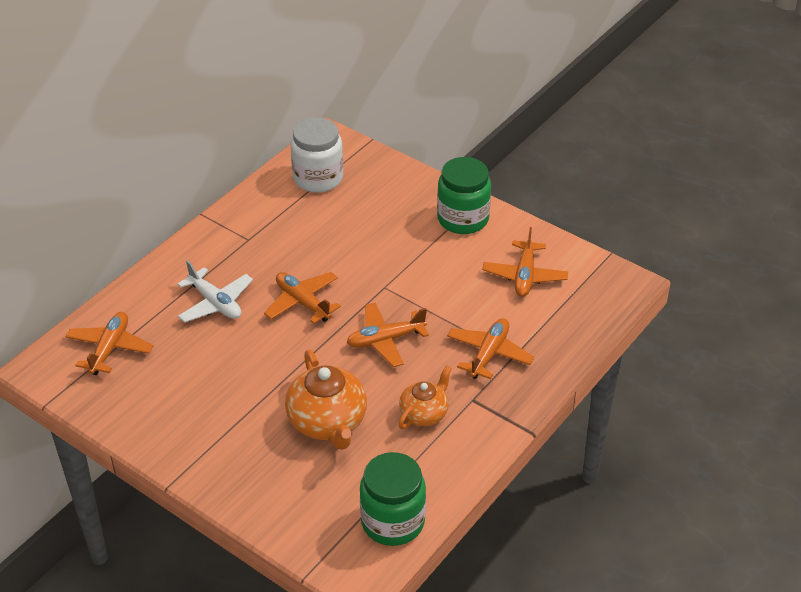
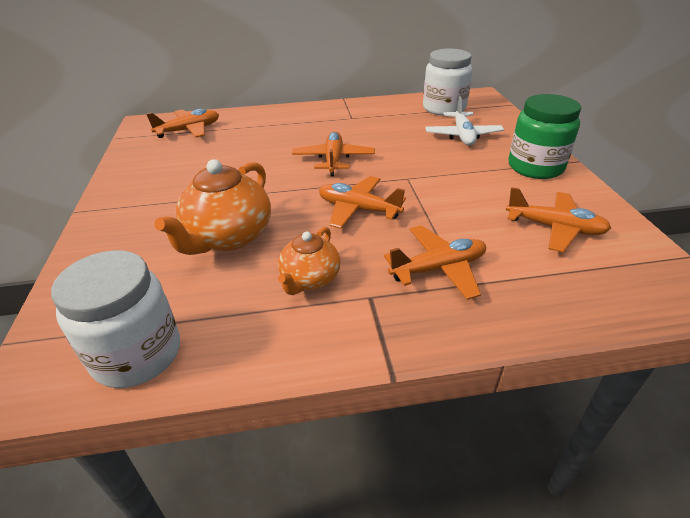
camera: 45 degrees right, 5 degrees down
white plane [177,260,253,323] -> white plane moved to [425,96,504,146]
green jar [360,452,426,546] -> white jar [51,250,180,388]
orange teapot [398,366,452,429] -> orange teapot turned 120 degrees clockwise [278,227,340,295]
orange plane [482,227,568,297] -> orange plane turned 120 degrees counterclockwise [506,187,611,253]

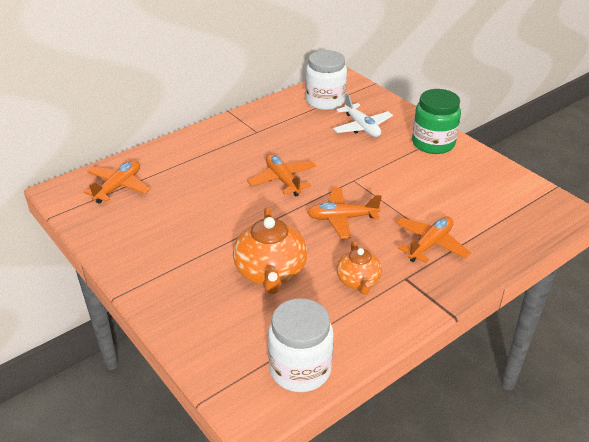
camera: 30 degrees left, 0 degrees up
orange plane [506,187,611,253] -> none

